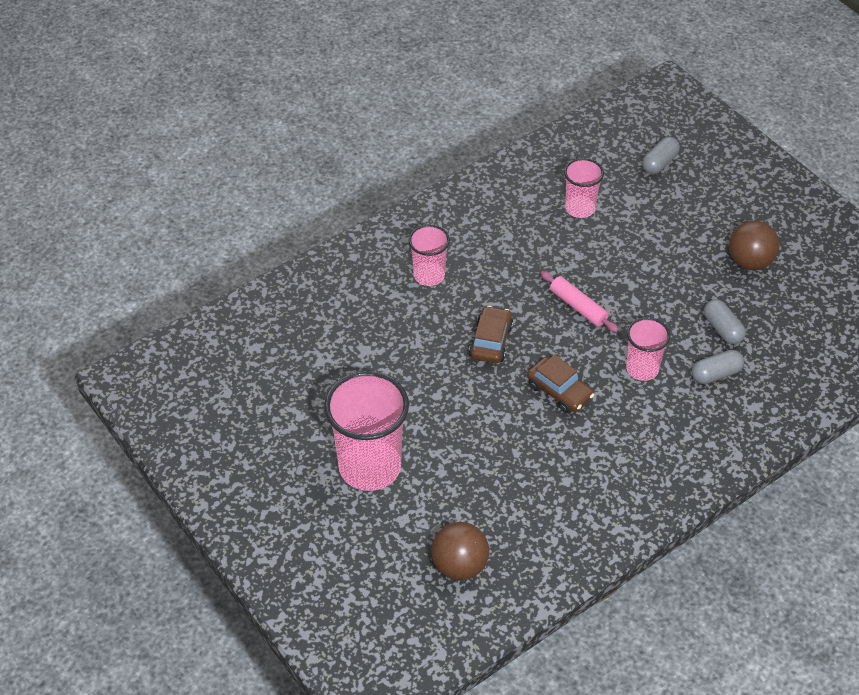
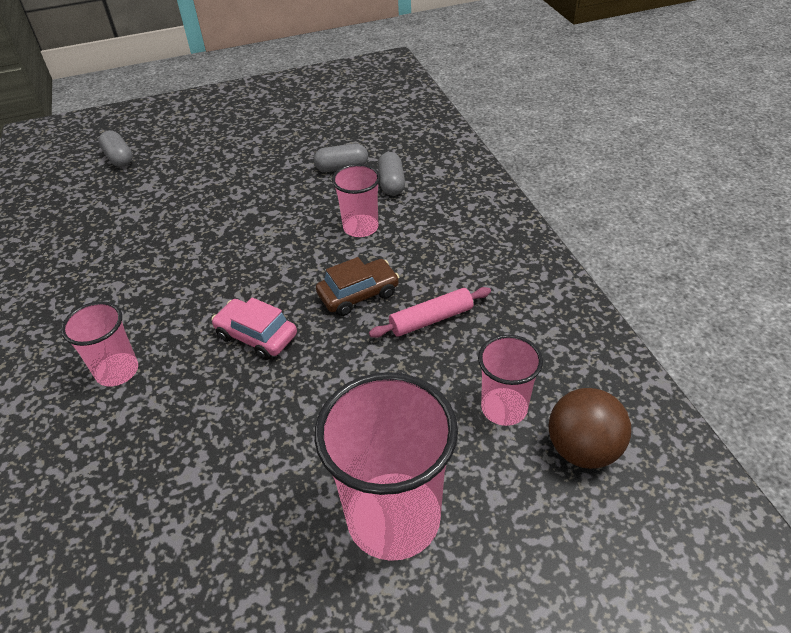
camera: 70 degrees left, 5 degrees down
brown car [469,306,513,363] -> pink car [212,297,297,360]
pink rolling pin [540,271,619,333] -> pink rolling pin moved to [369,287,491,338]
pink cup [564,158,604,218] -> pink cup moved to [478,335,543,426]
brown ball [729,220,780,270] -> none

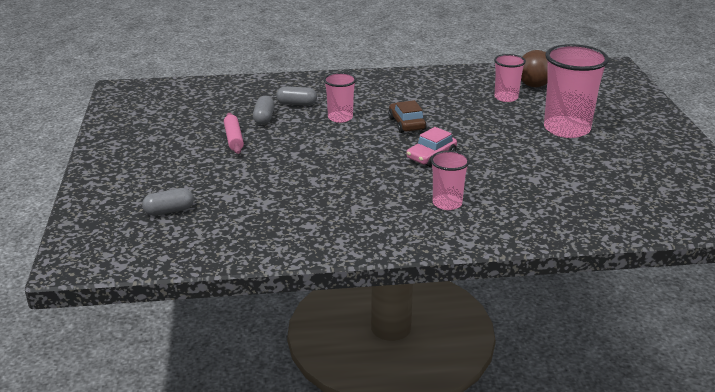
camera: 80 degrees left, 15 degrees down
pink rolling pin [369,287,491,338] -> pink rolling pin moved to [224,113,244,154]

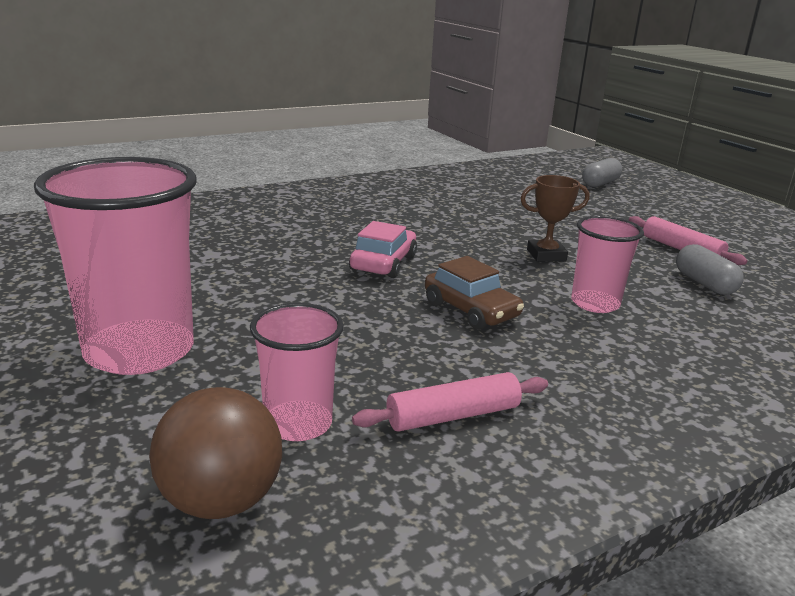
camera: 155 degrees right, 5 degrees down
grey capsule [276,86,317,106] -> none
pink cup [430,150,470,210] -> none
none -> pink rolling pin [352,372,548,432]
none -> brown trophy [520,175,590,262]

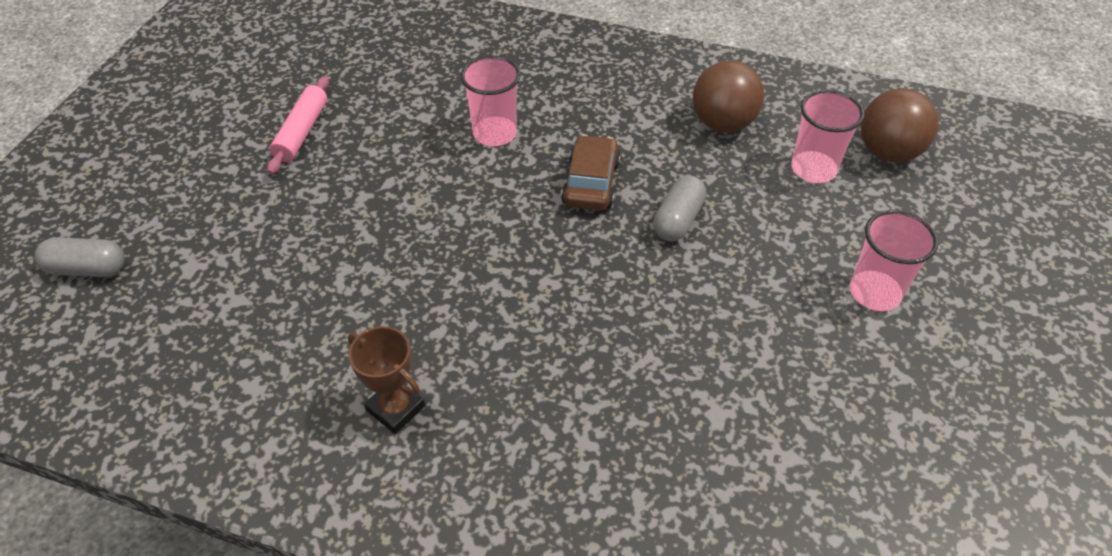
camera: 130 degrees left, 25 degrees up
pink cup [34,157,196,375] -> pink cup [850,210,938,311], size x0.55
pink car [349,221,417,278] -> none
pink rolling pin [352,372,548,432] -> brown ball [693,60,764,132]
brown trophy [520,175,590,262] -> brown trophy moved to [348,326,425,434]
grey capsule [676,244,744,295] -> grey capsule moved to [653,175,706,241]

